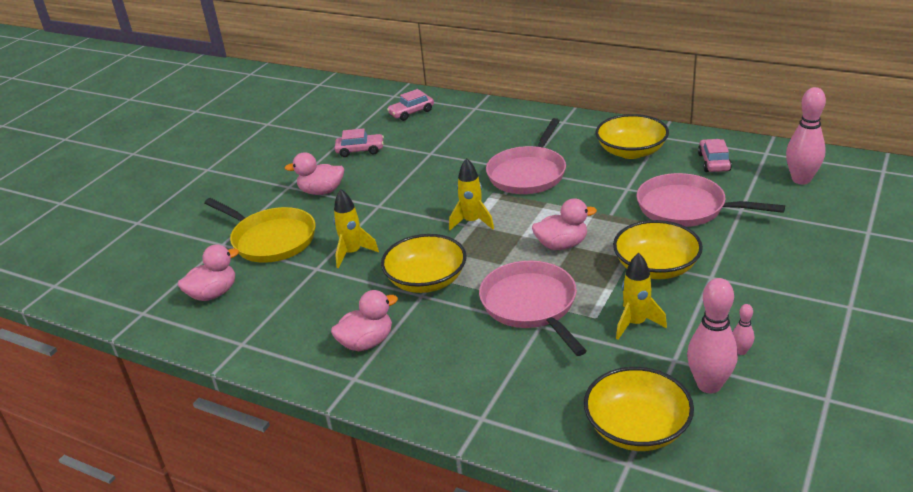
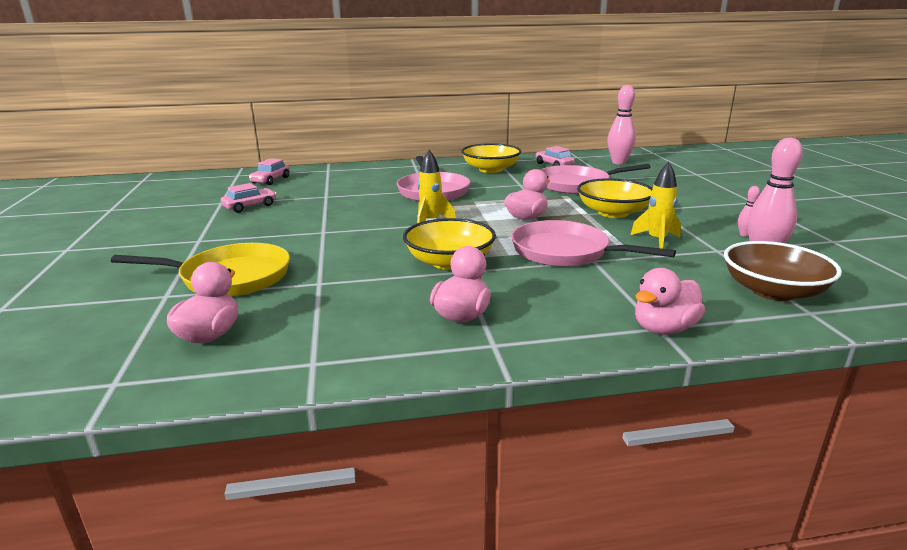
camera: 40 degrees left, 10 degrees down
pink duck [285,152,344,195] -> pink duck moved to [635,268,705,335]
yellow rocket [333,189,379,268] -> none
yellow bowl [584,367,694,451] -> brown bowl [724,241,842,301]

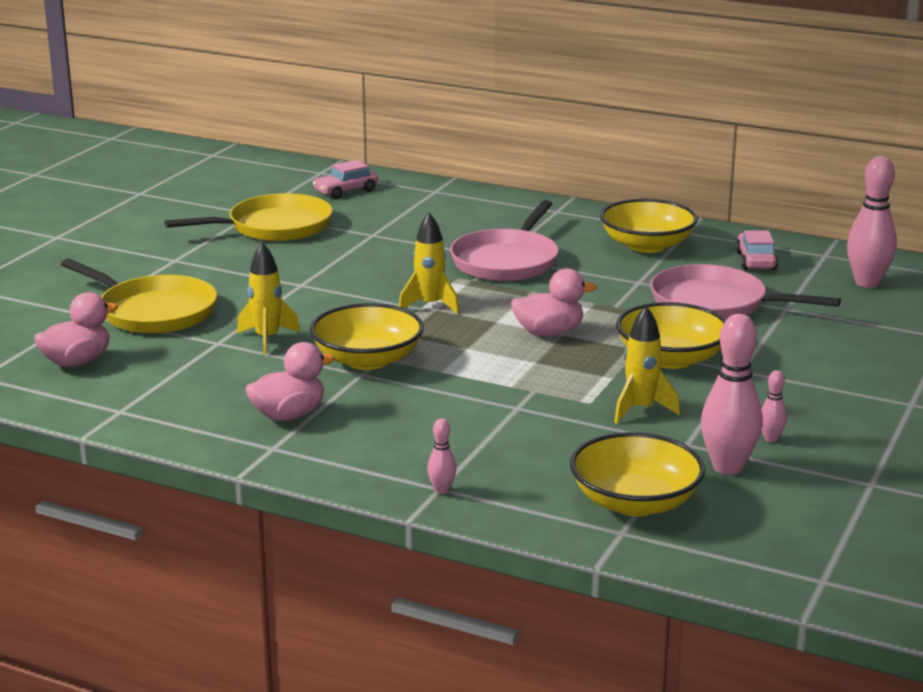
camera: 35 degrees right, 0 degrees up
pink car [221,183,277,213] -> yellow pan [165,193,333,241]
pink pan [511,220,676,267] -> none
pink duck [635,268,705,335] -> pink bowling pin [427,419,456,494]
brown bowl [724,241,842,301] -> yellow bowl [570,432,705,516]
none -> yellow rocket [237,242,300,355]

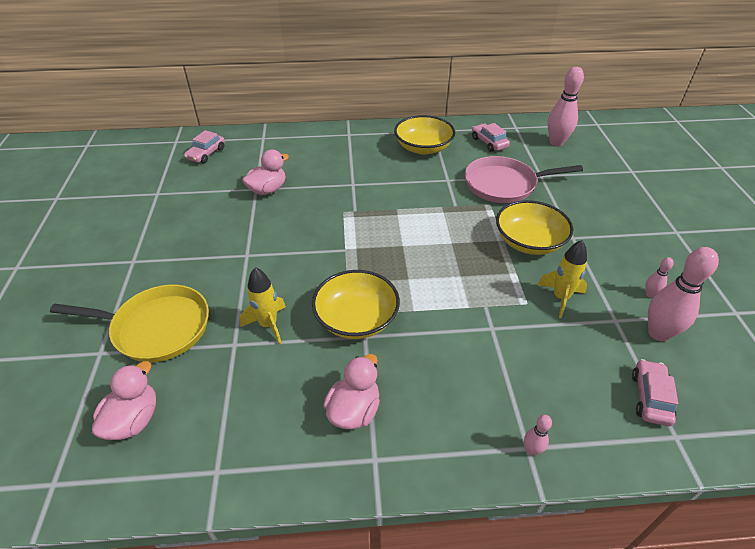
camera: 30 degrees left, 20 degrees up
yellow pan [165,193,333,241] -> none
yellow rocket [399,213,459,314] -> none
pink pan [450,200,559,281] -> none
pink duck [511,268,597,336] -> pink duck moved to [242,149,289,195]
yellow bowl [570,432,705,516] -> pink car [632,359,678,426]

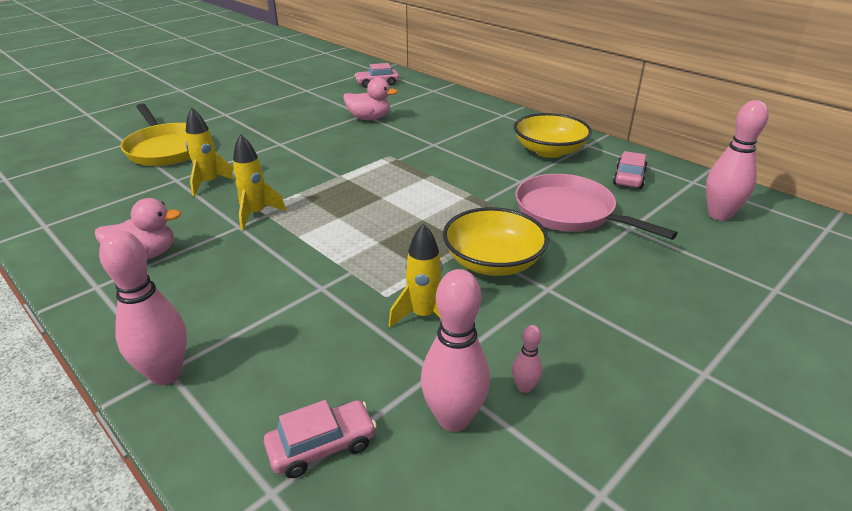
camera: 50 degrees right, 10 degrees down
pink duck [92,361,156,440] -> none
yellow bowl [312,270,400,339] -> yellow rocket [232,134,286,230]
pink bowling pin [524,415,552,455] -> pink bowling pin [99,230,187,385], size x2.13

